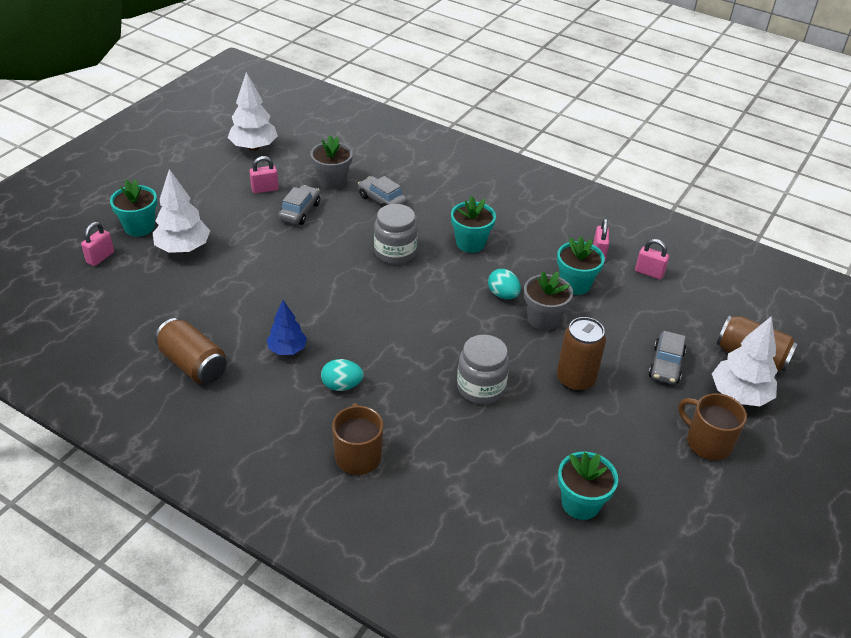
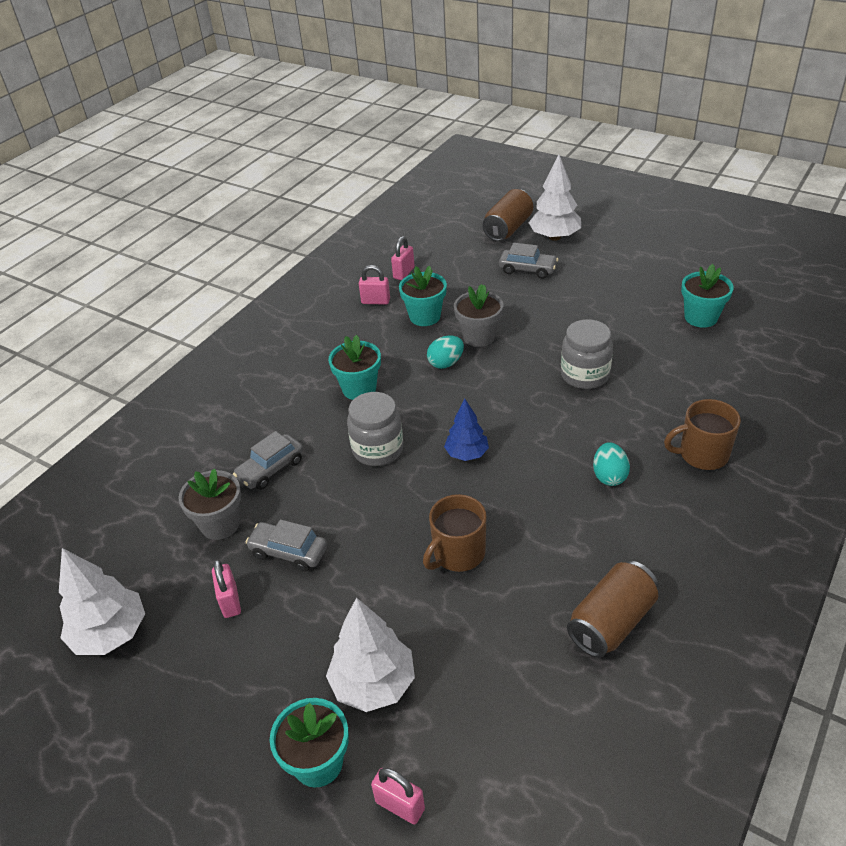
camera: 85 degrees left, 0 degrees up
blue tree [267,300,307,355] -> blue tree moved to [444,399,489,461]
brown can [557,317,606,392] -> none
brown mug [678,393,747,460] -> brown mug moved to [423,494,486,572]

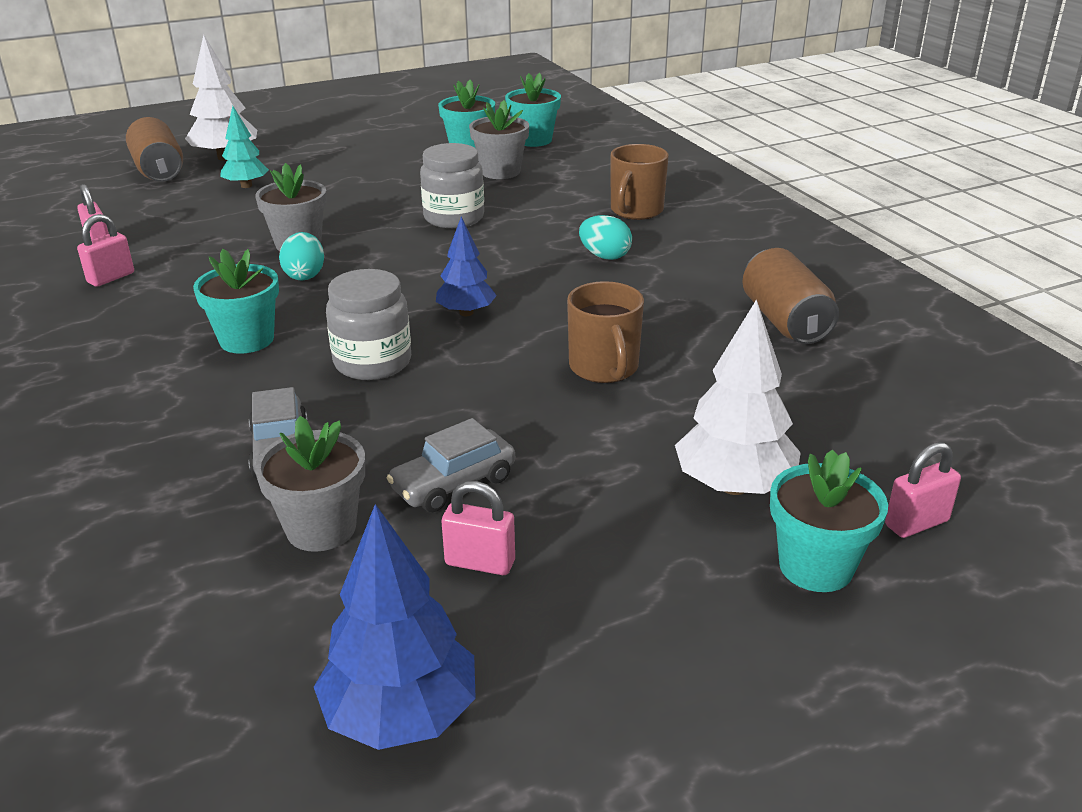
camera: 60 degrees left, 10 degrees down
white tree [59,548,145,655] -> blue tree [314,504,476,750]
turquoise flower pot [399,266,447,326] -> turquoise flower pot moved to [505,73,561,147]
grey car [499,243,558,279] -> turquoise tree [220,106,269,188]
none -> grey flower pot [469,100,529,179]

